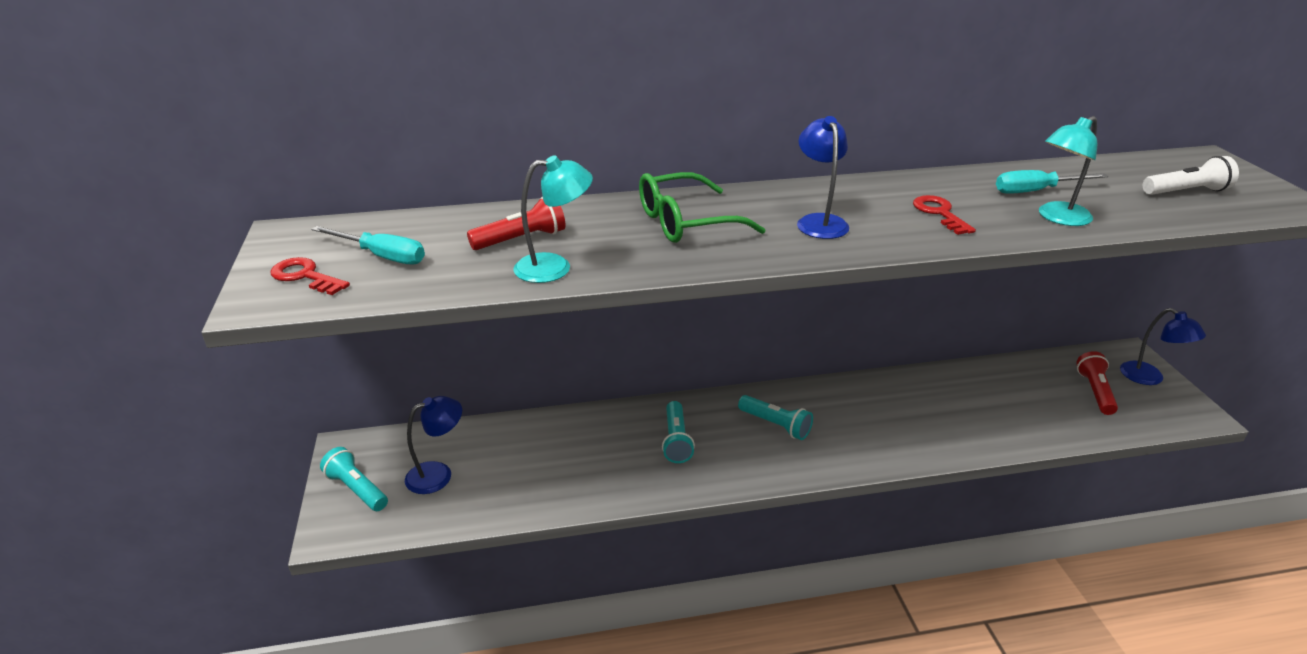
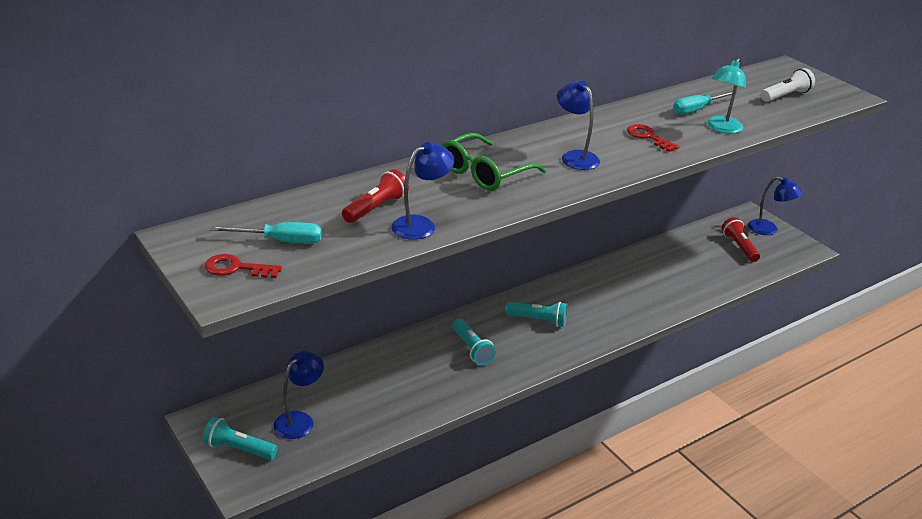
camera: 25 degrees left, 0 degrees up
turquoise lamp [514,155,593,283] -> blue lamp [391,142,455,240]

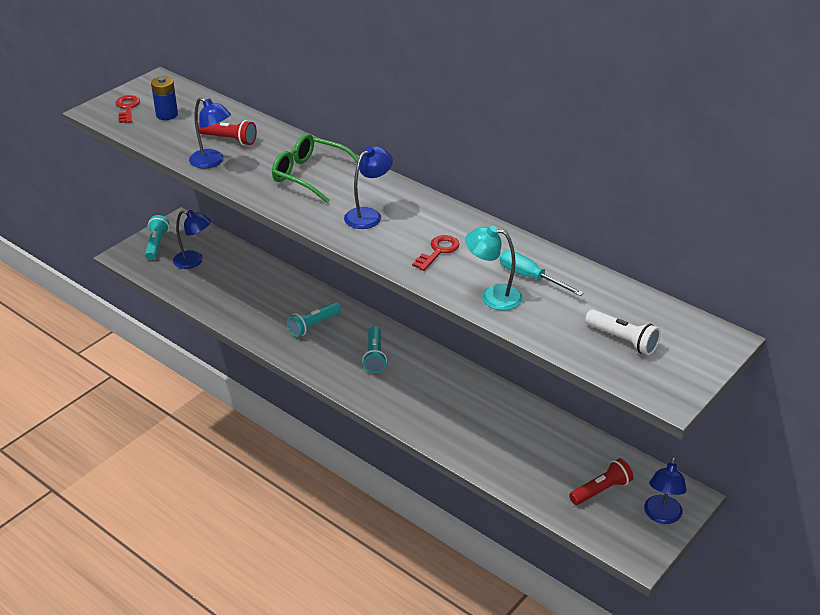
camera: 75 degrees right, 5 degrees up
turquoise screwdriver [210,222,322,244] -> blue battery [151,76,178,120]

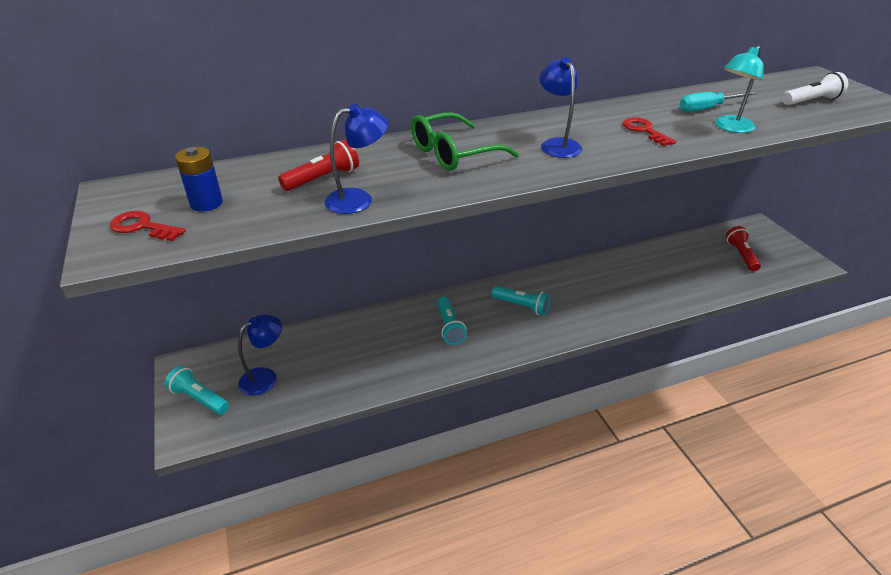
camera: 60 degrees left, 0 degrees up
blue lamp [644,457,687,524] -> none

